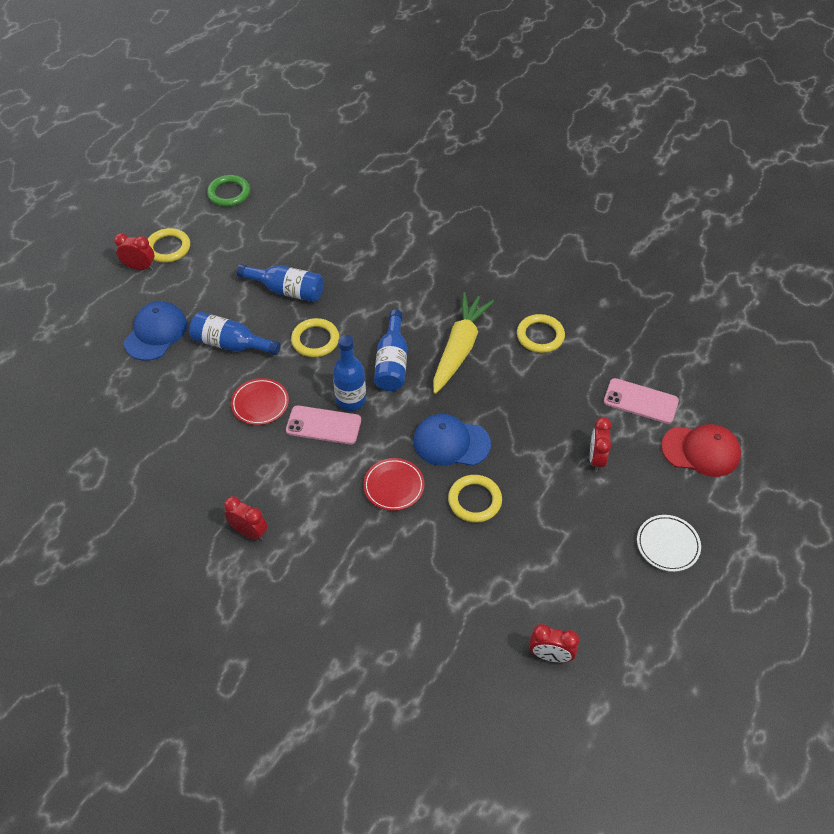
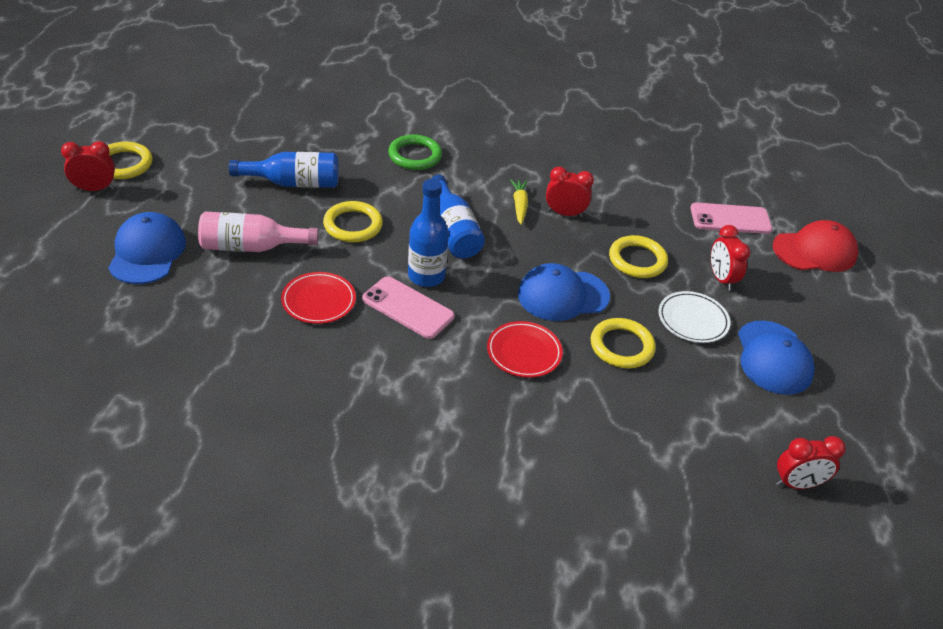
camera: 25 degrees left, 10 degrees down
blue bottle [189,312,281,355] -> pink bottle [198,212,319,252]
green ring [207,175,250,207] -> green ring moved to [388,134,442,170]
red clock [224,496,267,541] -> red clock moved to [546,167,594,217]
pink phone [286,406,361,444] -> pink phone turned 45 degrees clockwise [362,276,454,339]
yellow carrot [433,292,494,394] -> yellow carrot [510,179,528,225], size x0.46
yellow ring [517,314,565,353] -> yellow ring moved to [609,235,668,278]
white plate [637,515,701,572] -> white plate moved to [658,291,730,343]
none -> blue cap [738,320,815,395]

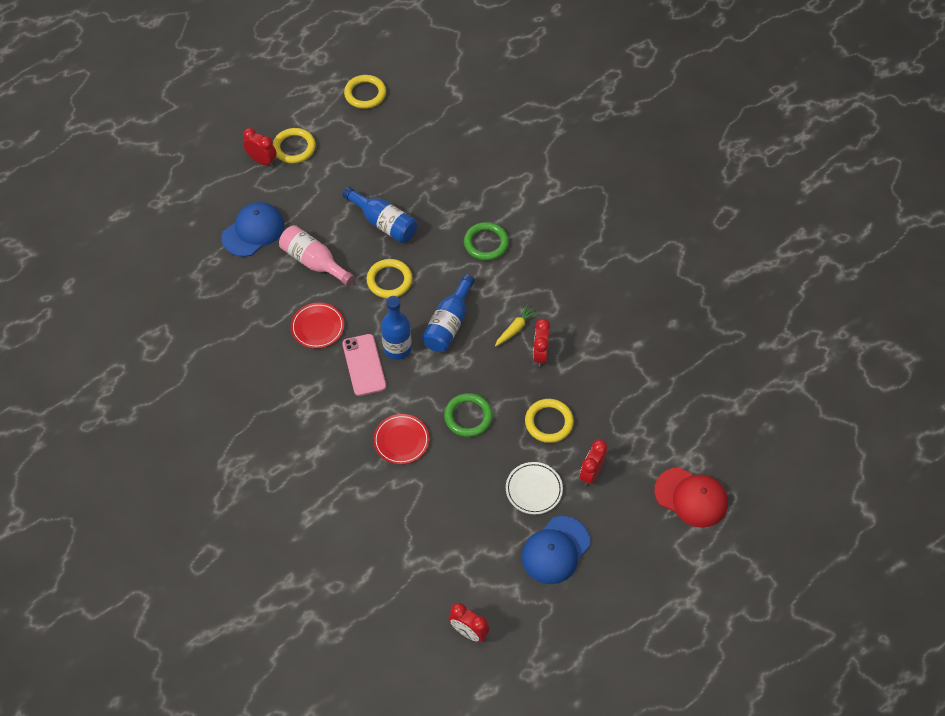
camera: 45 degrees right, 15 degrees up
blue cap [518,263,610,321] -> green ring [444,393,493,437]
red clock [546,167,594,217] -> red clock turned 135 degrees counterclockwise [533,319,550,367]
yellow ring [591,318,656,368] -> yellow ring moved to [344,75,386,109]
pink phone [690,203,772,234] -> none

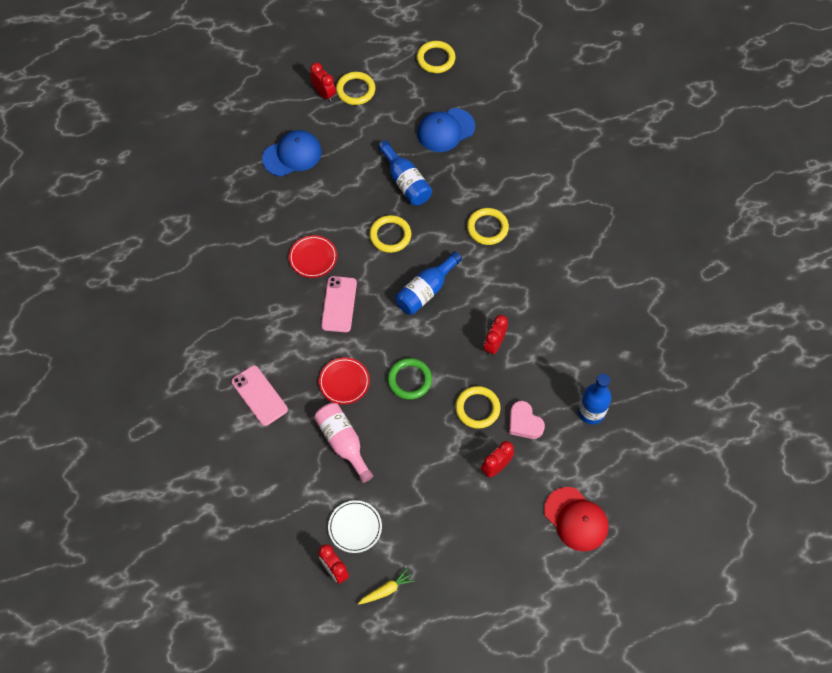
camera: 20 degrees right, 5 degrees up
pink bottle [279,225,355,286] -> pink bottle moved to [314,403,373,483]
blue bottle [381,296,412,360] -> blue bottle moved to [578,374,611,424]
green ring [464,222,509,261] -> yellow ring [467,208,509,245]
yellow carrot [495,304,538,346] -> yellow carrot moved to [358,568,415,605]
white plate [506,462,563,514] -> white plate moved to [328,500,382,553]
blue cap [521,516,590,584] -> blue cap moved to [417,108,475,152]
none -> pink phone [231,365,288,426]
none -> pink heart [509,401,545,439]

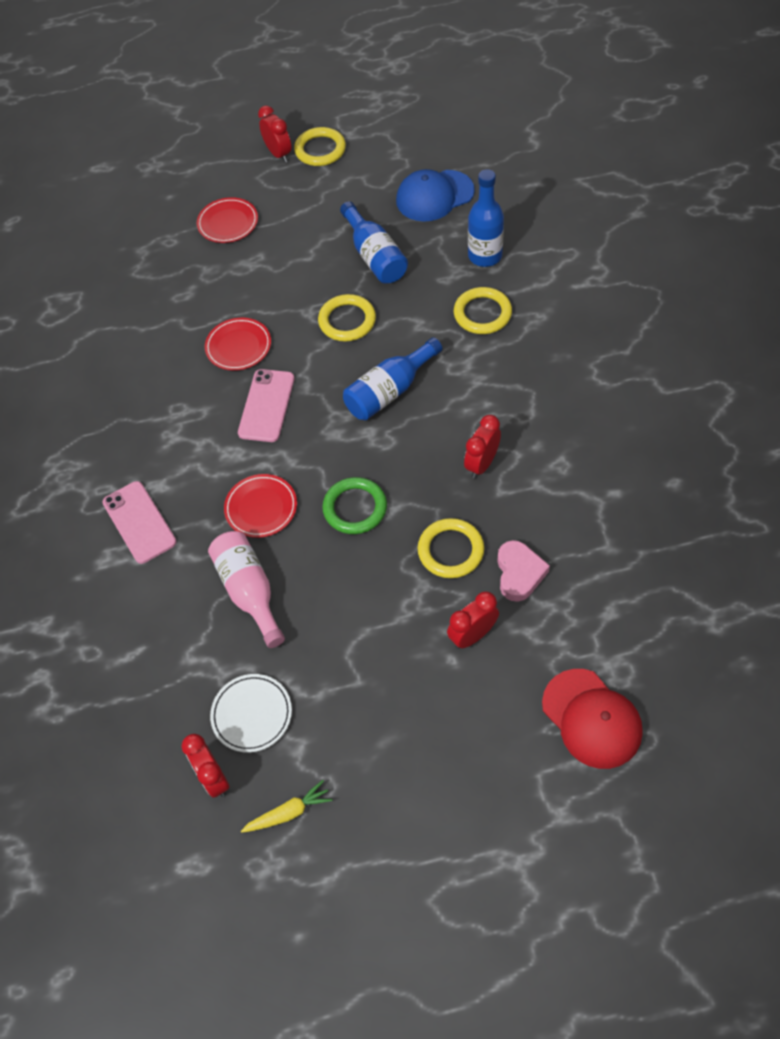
camera: 10 degrees right, 5 degrees down
blue cap [262,130,322,176] -> red plate [197,197,258,243]
yellow ring [417,41,456,73] -> none
pink heart [509,401,545,439] -> pink heart turned 150 degrees counterclockwise [497,540,550,602]
blue bottle [578,374,611,424] -> blue bottle moved to [468,169,504,267]

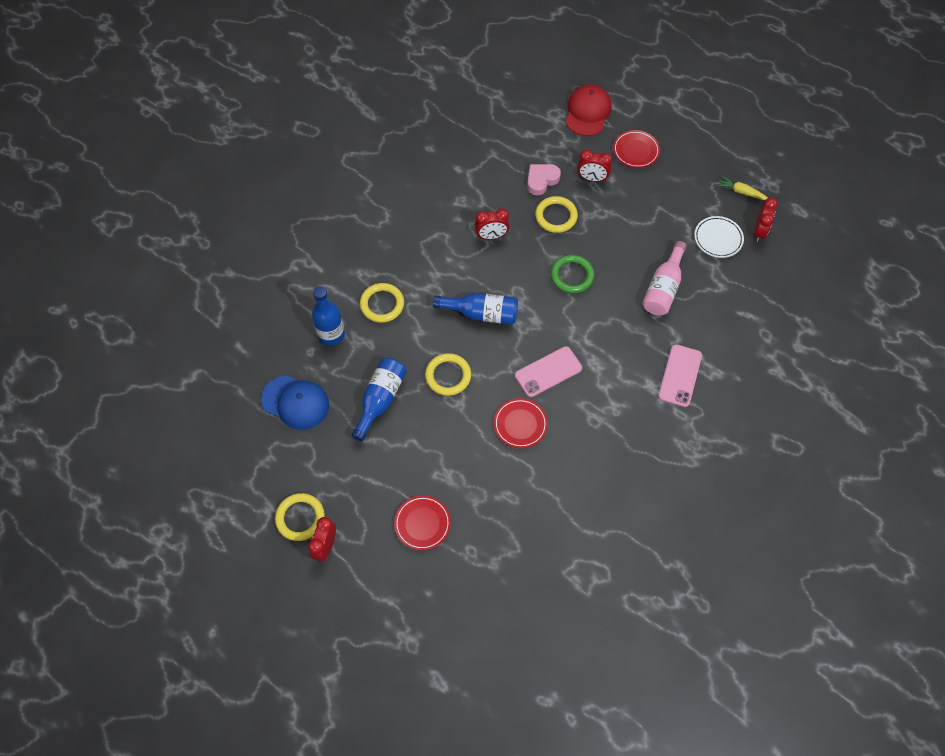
camera: 135 degrees left, 5 degrees up
red plate [224,474,297,538] -> red plate moved to [613,130,660,168]

